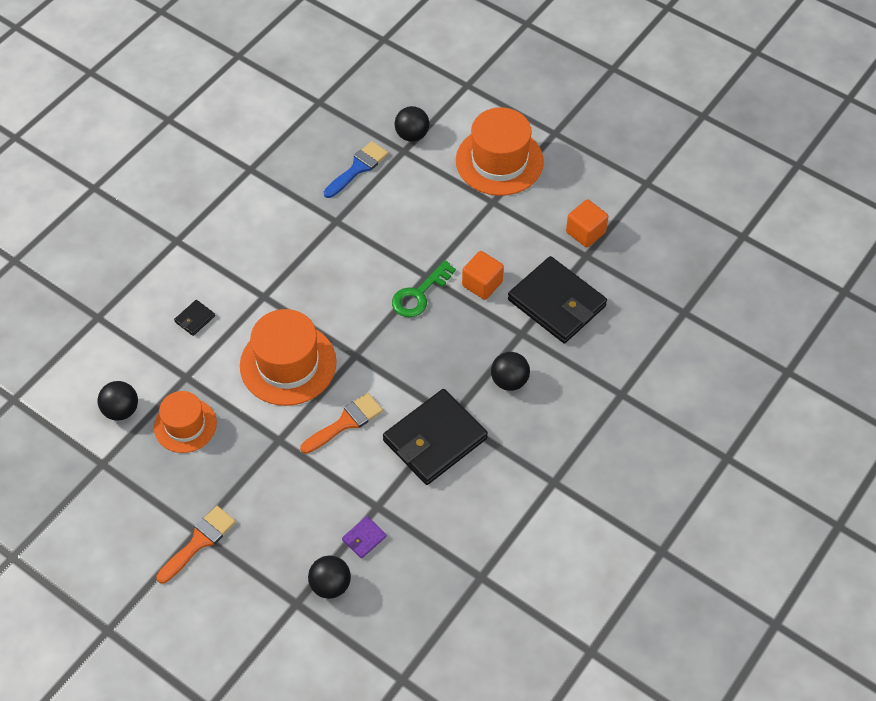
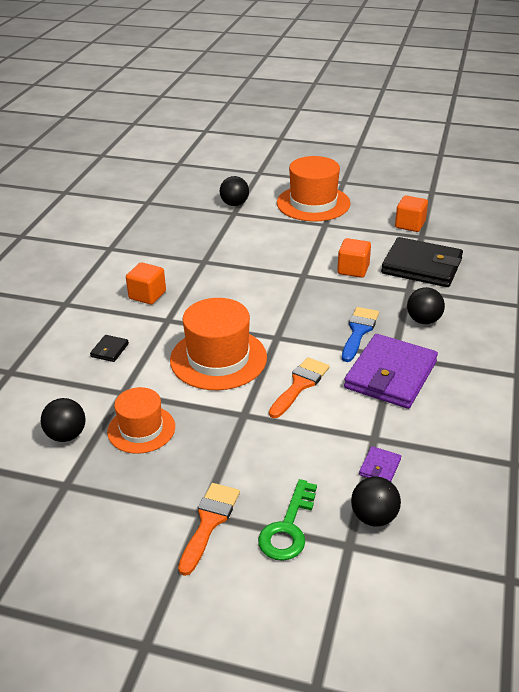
camera: 20 degrees left, 20 degrees down
blue brush [324,141,388,198] -> blue brush moved to [342,307,379,362]
black wallet [383,389,488,485] -> purple wallet [344,334,438,409]
green key [392,260,456,317] -> green key moved to [258,479,317,561]
none -> orange cube [126,262,166,305]

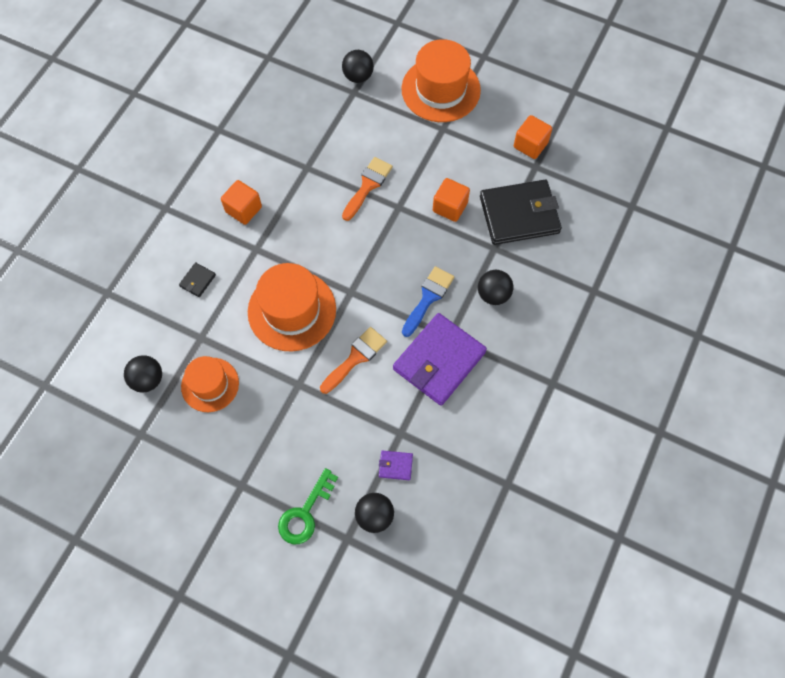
camera: 10 degrees right, 30 degrees up
orange brush [178,483,240,576] -> orange brush moved to [342,157,393,221]
purple wallet [359,446,401,482] -> purple wallet turned 60 degrees clockwise [379,451,413,480]
black wallet [381,237,463,287] -> black wallet turned 45 degrees counterclockwise [480,180,562,245]

